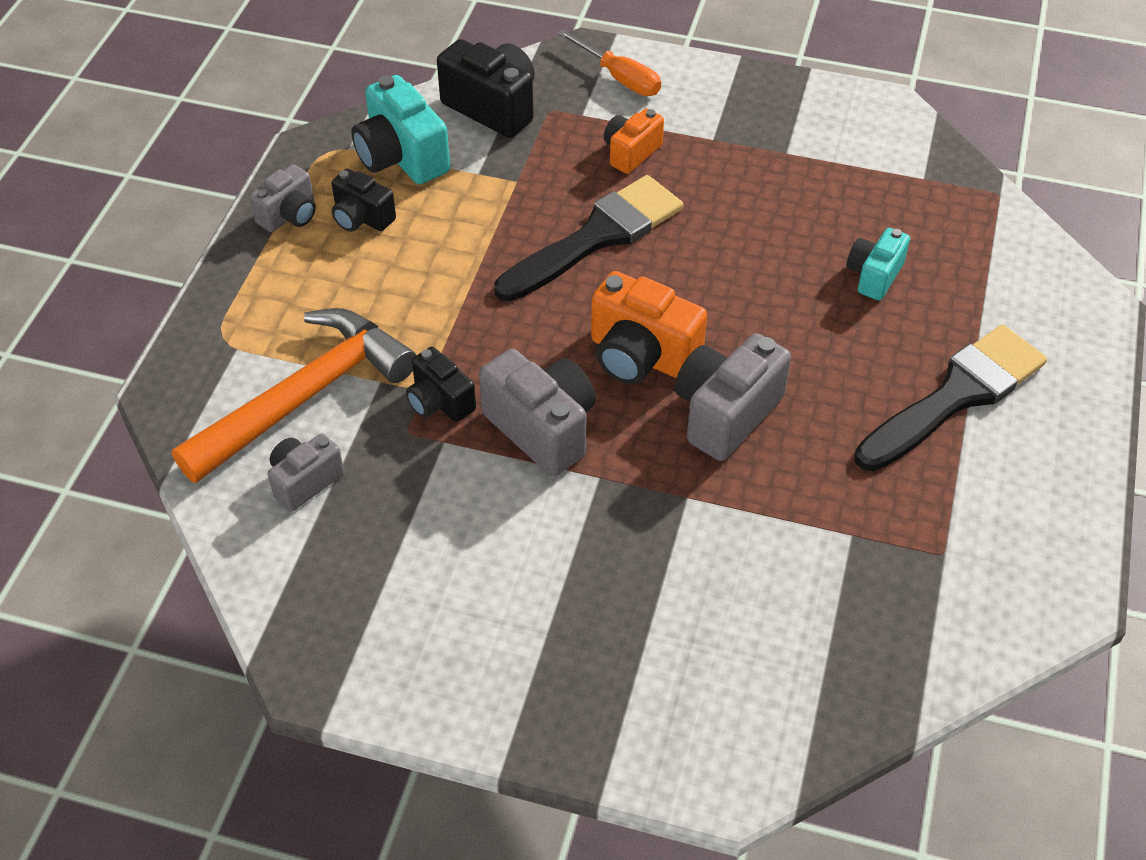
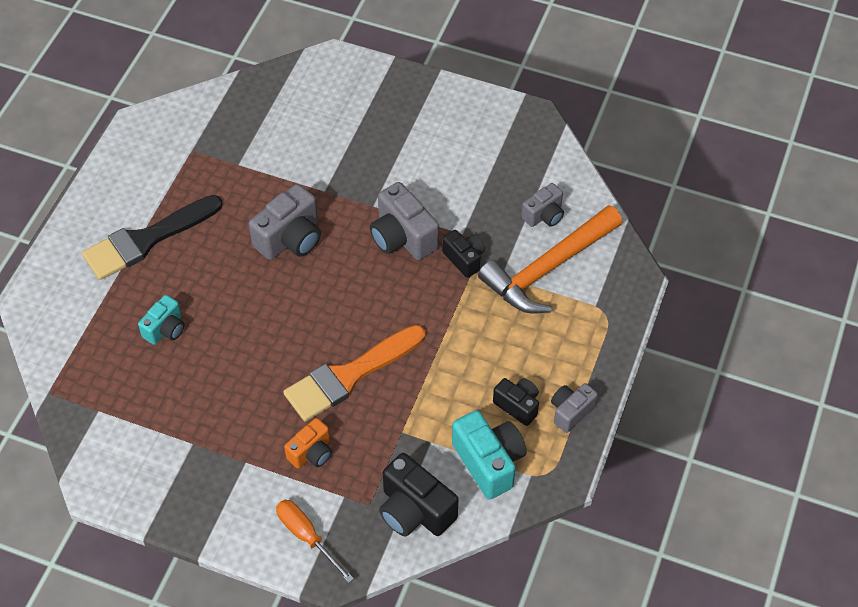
camera: 175 degrees left, 5 degrees up
black brush [494,175,683,301] -> orange brush [283,325,425,422]
orange camera [591,271,707,384] -> none

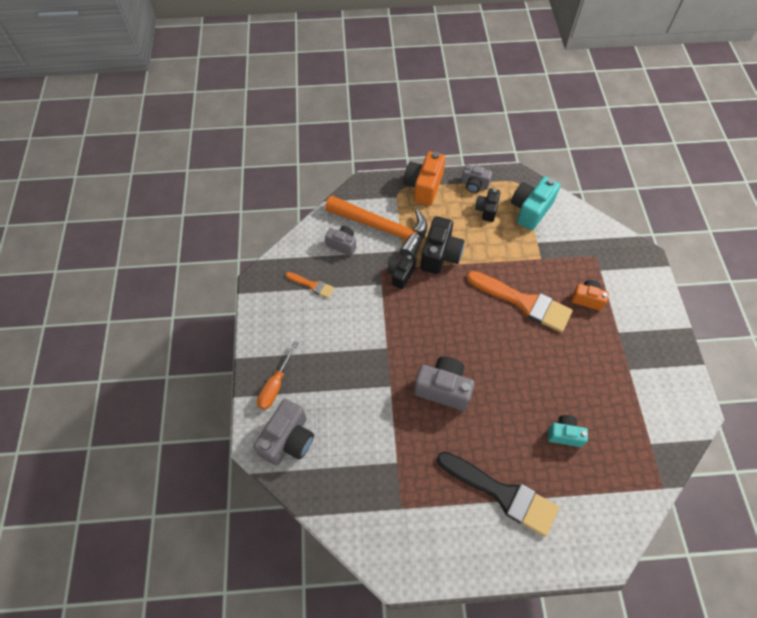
camera: 115 degrees left, 5 degrees up
orange screwdriver [276,500,354,583] -> orange screwdriver moved to [257,341,299,410]
grey camera [370,182,439,260] -> grey camera moved to [254,399,314,466]
black camera [379,453,458,537] -> black camera moved to [420,216,465,274]
none -> orange brush [286,272,334,298]
none -> orange camera [404,151,446,206]

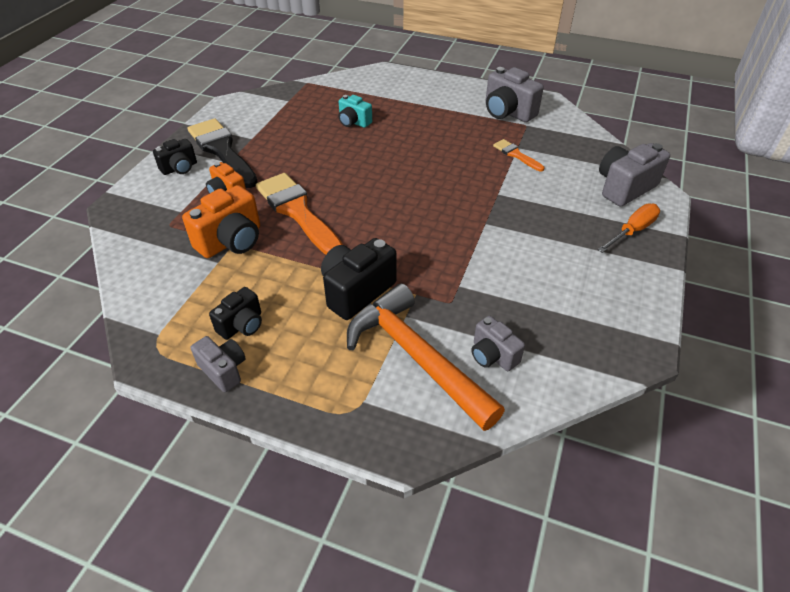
camera: 155 degrees left, 15 degrees down
orange brush [286,272,334,298] -> orange brush moved to [493,139,544,171]
black camera [387,254,416,289] -> black camera moved to [153,139,197,175]
orange camera [404,151,446,206] -> orange camera moved to [182,185,260,258]
grey camera [414,356,475,411] -> grey camera moved to [485,67,544,122]
black brush [437,451,559,537] -> black brush moved to [188,118,258,188]
turquoise camera [511,176,560,231] -> none

